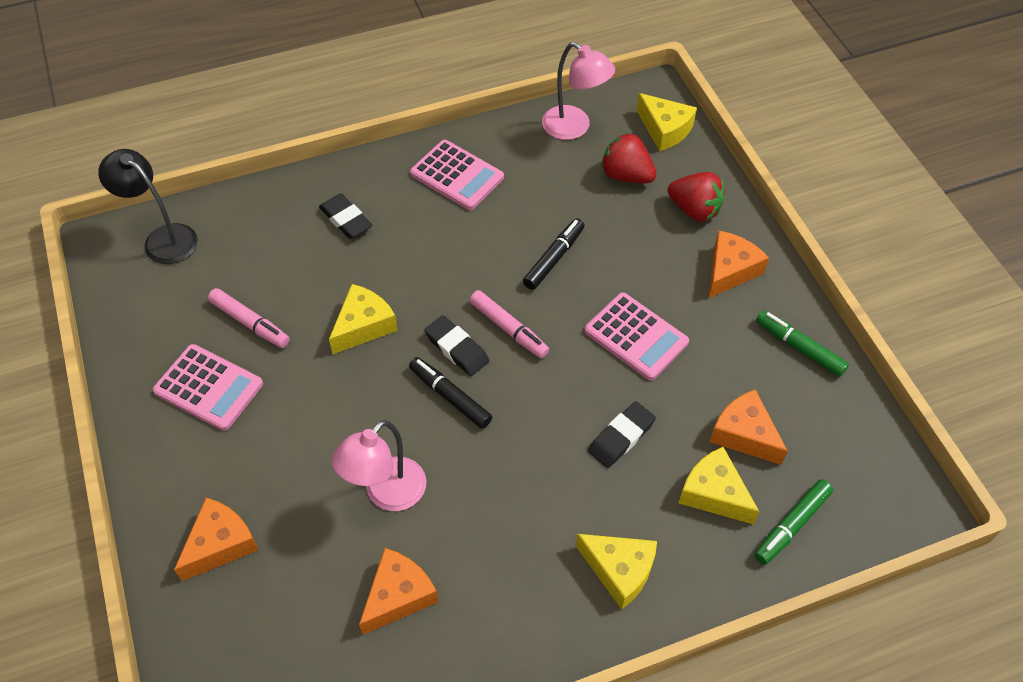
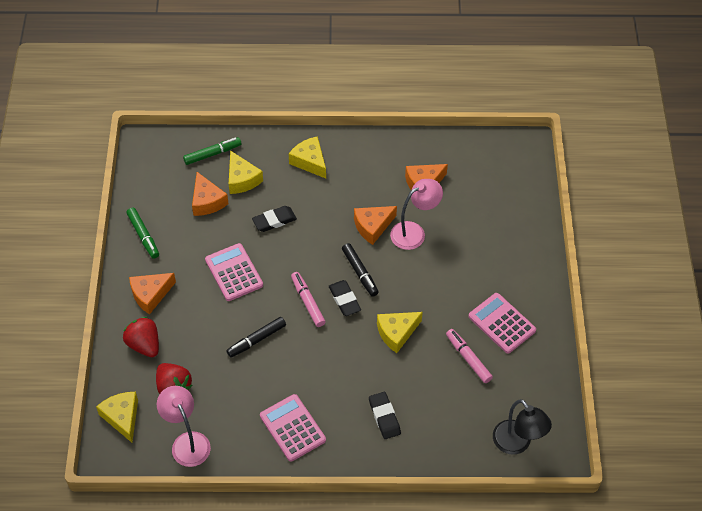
camera: 160 degrees left, 0 degrees up
orange cheese [174,498,258,581] -> orange cheese moved to [354,206,397,245]

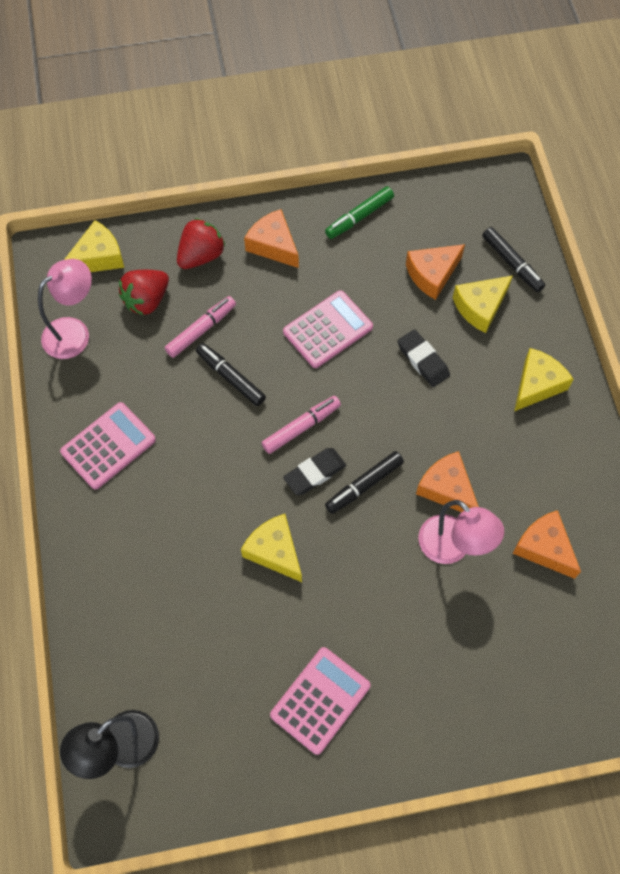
camera: 80 degrees right, 10 degrees up
green marker [183,137,241,165] -> black marker [482,227,545,292]
black eraser [369,392,401,439] -> none
pink marker [446,329,493,383] -> pink marker moved to [165,296,236,358]

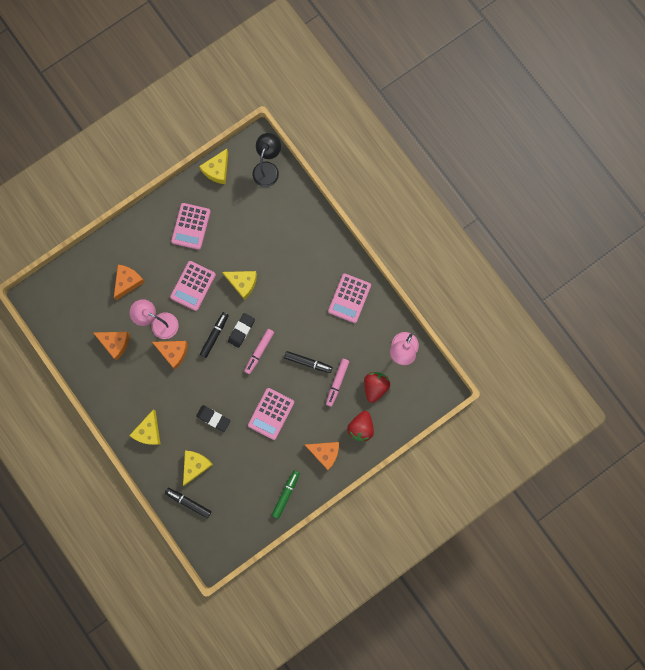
camera: 155 degrees right, 15 degrees up
yellow cheese [64,220,124,272] -> yellow cheese moved to [199,149,228,184]
orange cheese [406,244,465,300] -> orange cheese moved to [114,265,145,300]
none -> pink calculator [170,261,216,311]

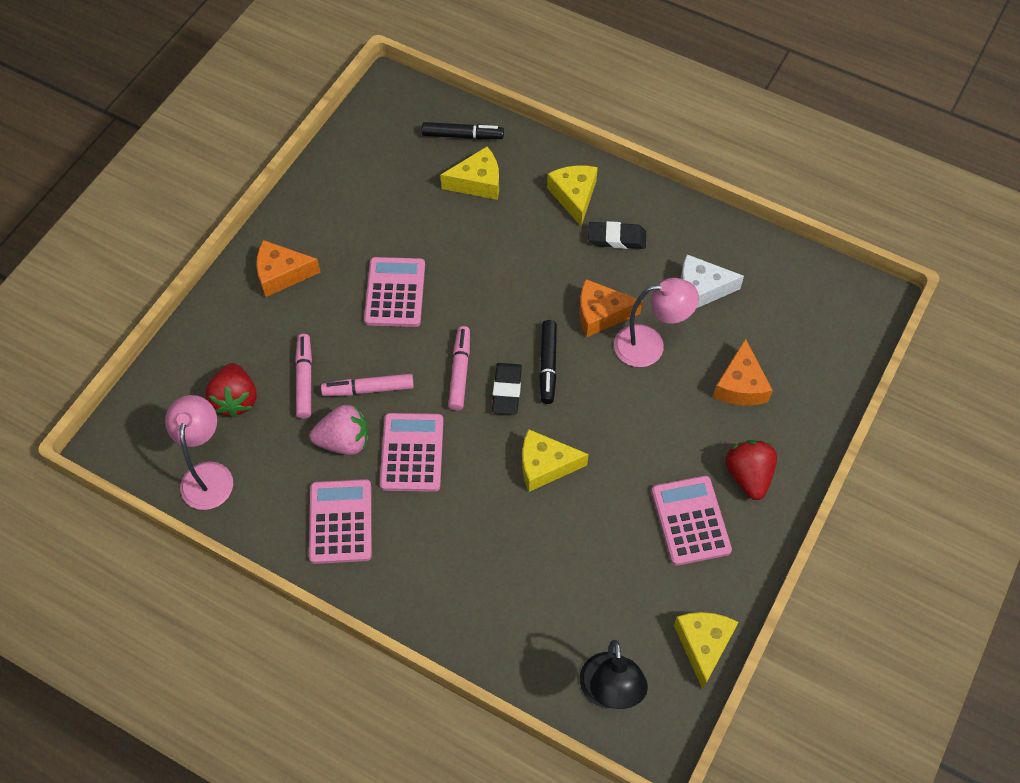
camera: 155 degrees right, 20 degrees down
orange cheese [94,332,130,360] -> white cheese [681,254,744,308]
pink calculator [170,261,216,311] -> pink calculator moved to [380,413,444,492]
yellow cheese [183,450,213,486] -> yellow cheese turned 105 degrees counterclockwise [441,147,499,200]
black eraser [196,405,231,432] -> black eraser moved to [588,221,646,249]
green marker [272,470,300,519] -> none
black marker [284,351,333,373] -> pink marker [321,374,414,396]
red strawberry [347,411,374,442] -> red strawberry moved to [725,440,777,500]
none -> pink strawberry [310,405,368,455]

